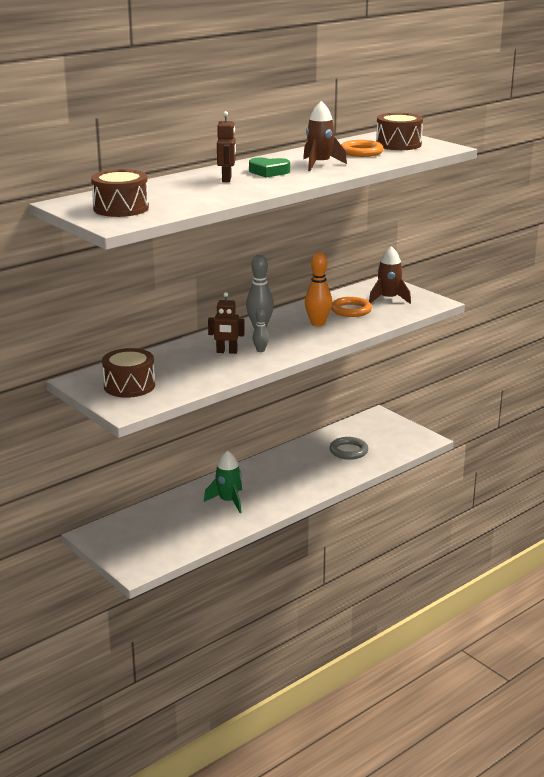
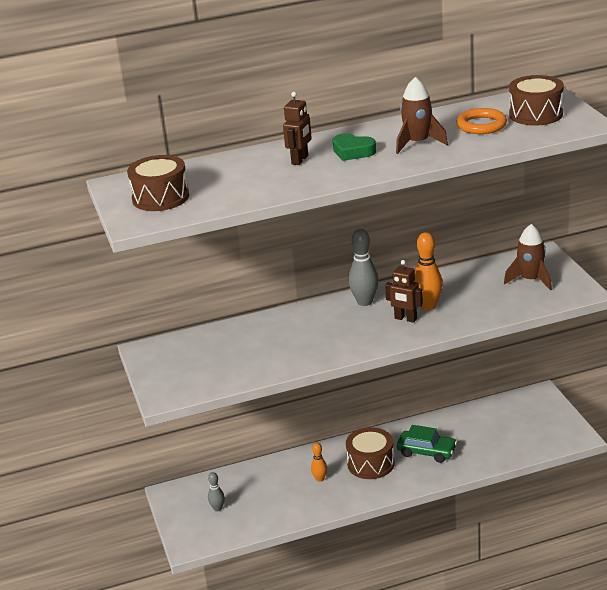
camera: 25 degrees right, 5 degrees up
brown drum [102,348,155,398] -> brown drum moved to [346,427,395,479]
green rocket [204,450,242,513] -> orange bowling pin [311,443,327,482]
brown robot [208,292,245,354] -> brown robot moved to [385,260,423,323]
grey bowling pin [253,309,269,352] -> grey bowling pin moved to [208,472,225,512]
grey ring [329,437,368,460] -> none
orange ring [331,297,372,317] -> none
none -> green car [397,425,457,463]

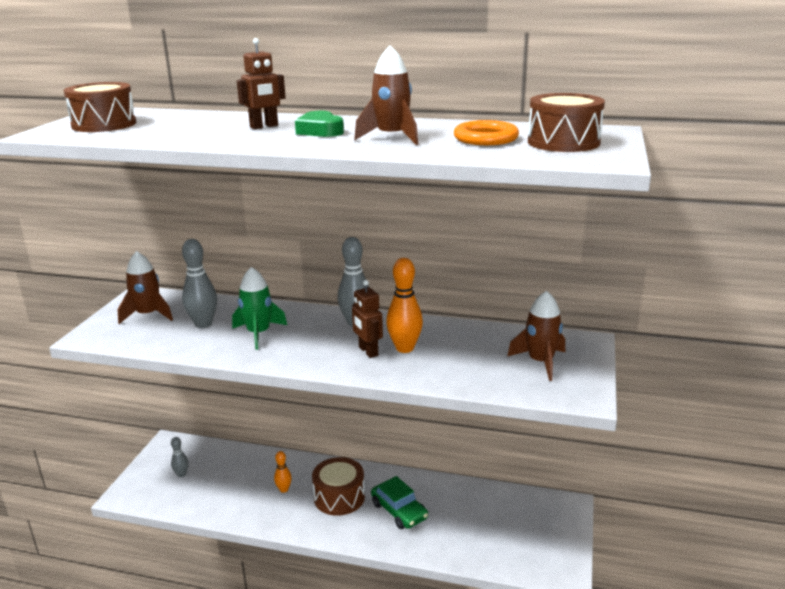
camera: 30 degrees right, 5 degrees down
none -> brown rocket [118,251,173,324]
none -> grey bowling pin [182,239,217,328]
none -> green rocket [232,267,287,350]

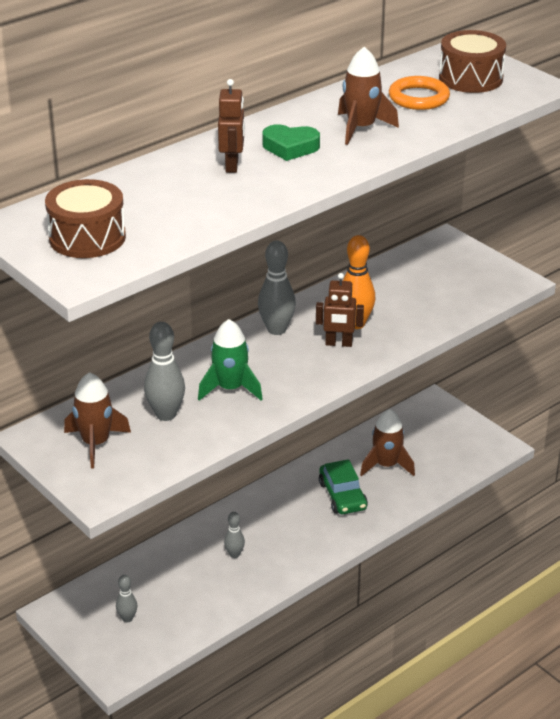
camera: 55 degrees left, 10 degrees up
orange bowling pin [274,451,292,493] -> grey bowling pin [224,512,245,558]
brown drum [312,457,365,516] -> none
green car [371,476,428,529] -> green car turned 75 degrees clockwise [319,459,368,514]
brown rocket [507,291,565,381] -> brown rocket moved to [360,409,415,476]

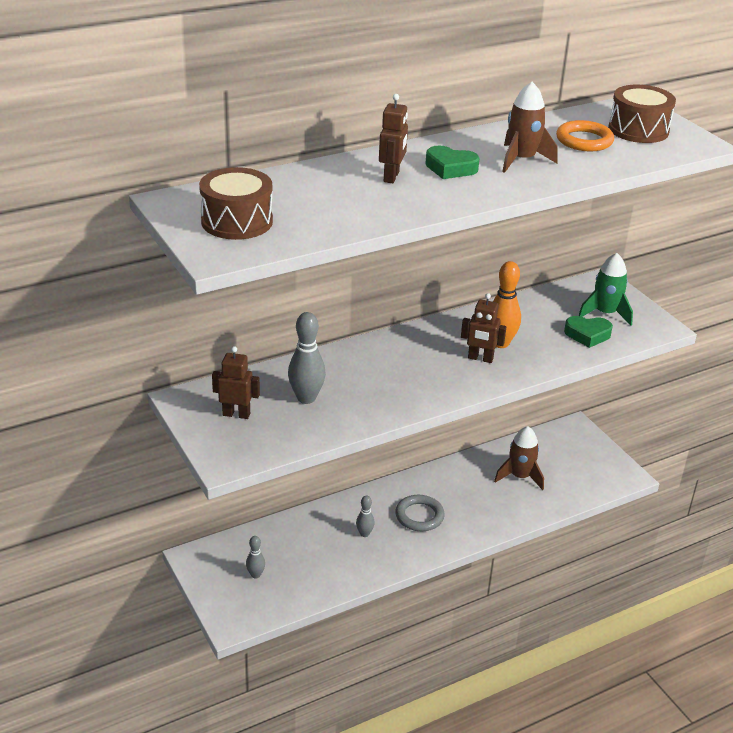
camera: 10 degrees right, 0 degrees up
brown rocket [64,372,131,468] -> brown robot [212,346,260,419]
green rocket [198,319,263,401] -> green rocket moved to [578,253,633,326]
grey bowling pin [258,241,296,335] -> none
green car [319,459,368,514] -> none
none -> grey ring [395,495,445,531]
none -> green heart [564,316,613,348]

